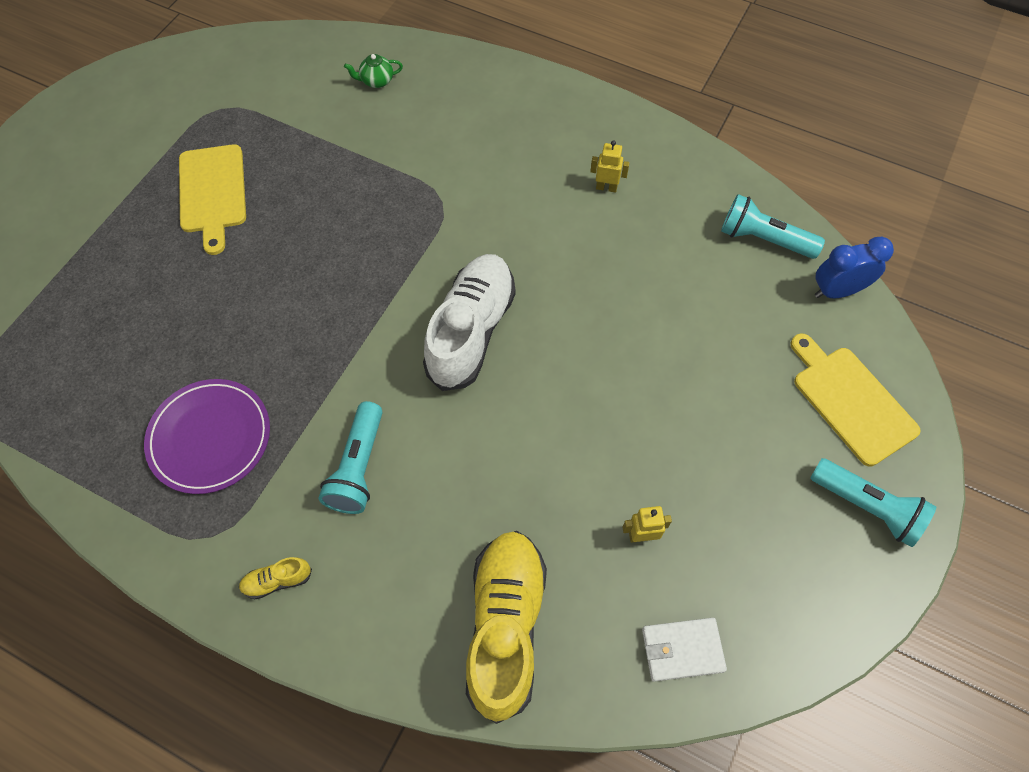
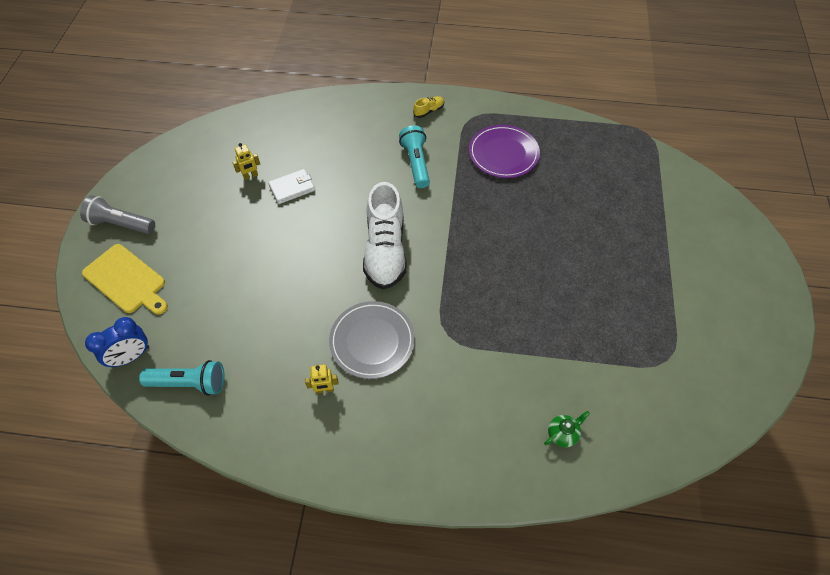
camera: 160 degrees right, 5 degrees down
yellow cutting board [179,144,246,255] -> none
yellow shoe [466,531,547,724] -> none
white wallet [642,618,727,682] -> white wallet moved to [268,169,315,204]
turquoise flashlight [810,458,936,547] -> grey flashlight [80,195,155,234]
none -> grey plate [329,301,415,379]

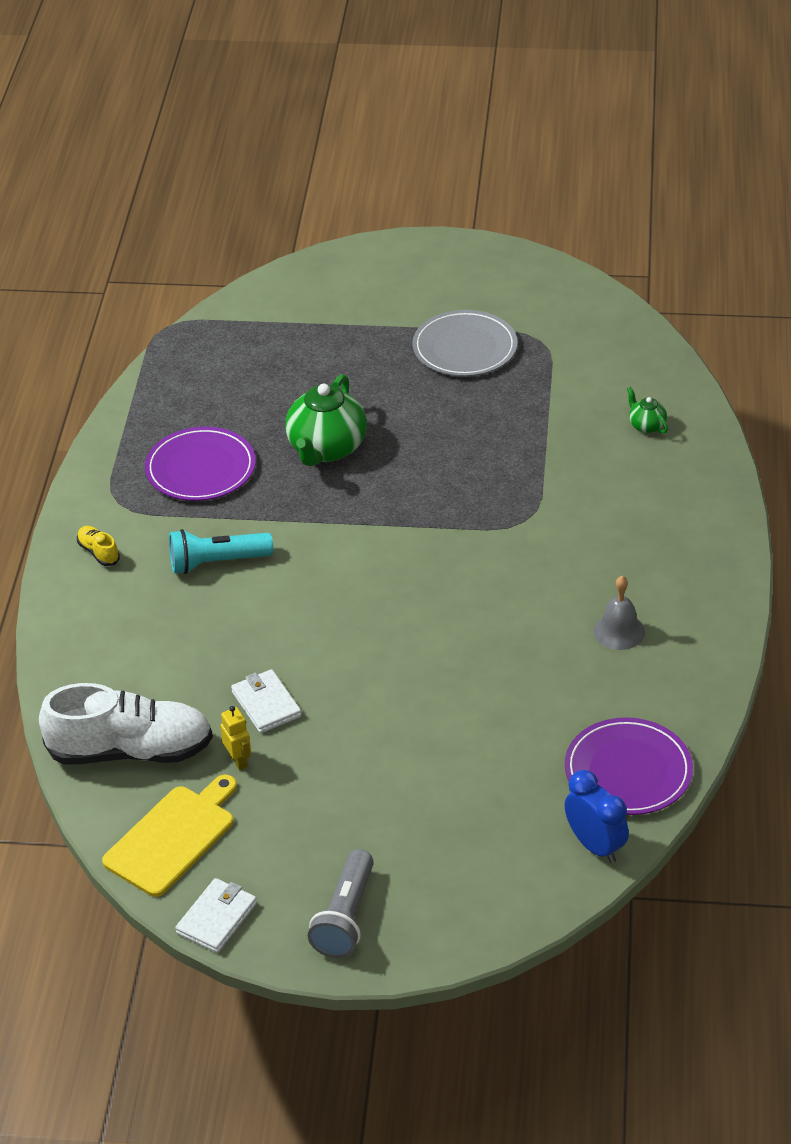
camera: 90 degrees left, 15 degrees down
yellow cutting board [82,244,168,315] -> yellow cutting board moved to [102,775,237,897]
turquoise flashlight [139,360,225,396] -> purple plate [565,717,693,815]
yellow robot [305,364,338,394] -> grey bell [594,576,645,650]
grey plate [329,301,415,379] -> grey plate moved to [412,310,518,376]
white shoe [363,182,407,289] -> white shoe moved to [39,683,213,764]
none -> white wallet [175,878,257,953]
none -> green teapot [285,374,367,466]

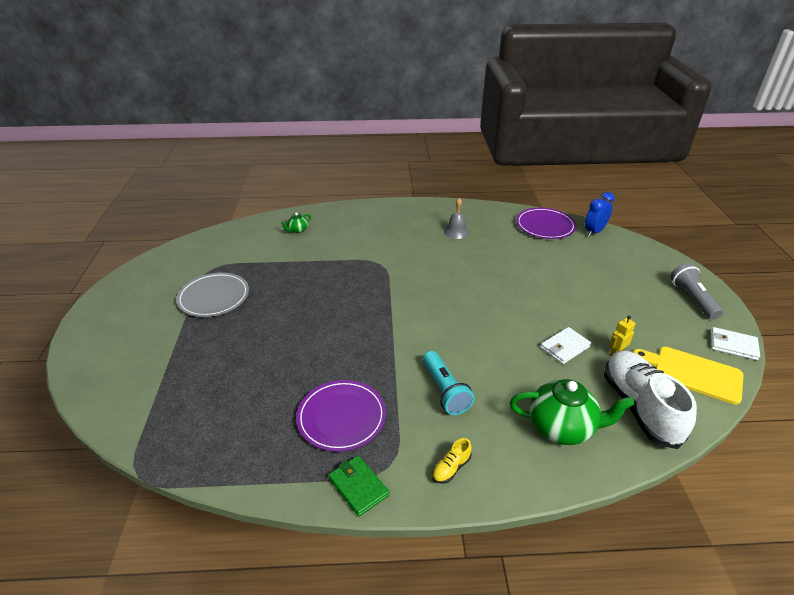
camera: 100 degrees left, 5 degrees down
green teapot [285,374,367,466] -> green teapot moved to [510,379,635,445]
grey flashlight [308,849,374,958] -> grey flashlight turned 105 degrees counterclockwise [670,263,723,320]
none -> green wallet [328,455,389,517]

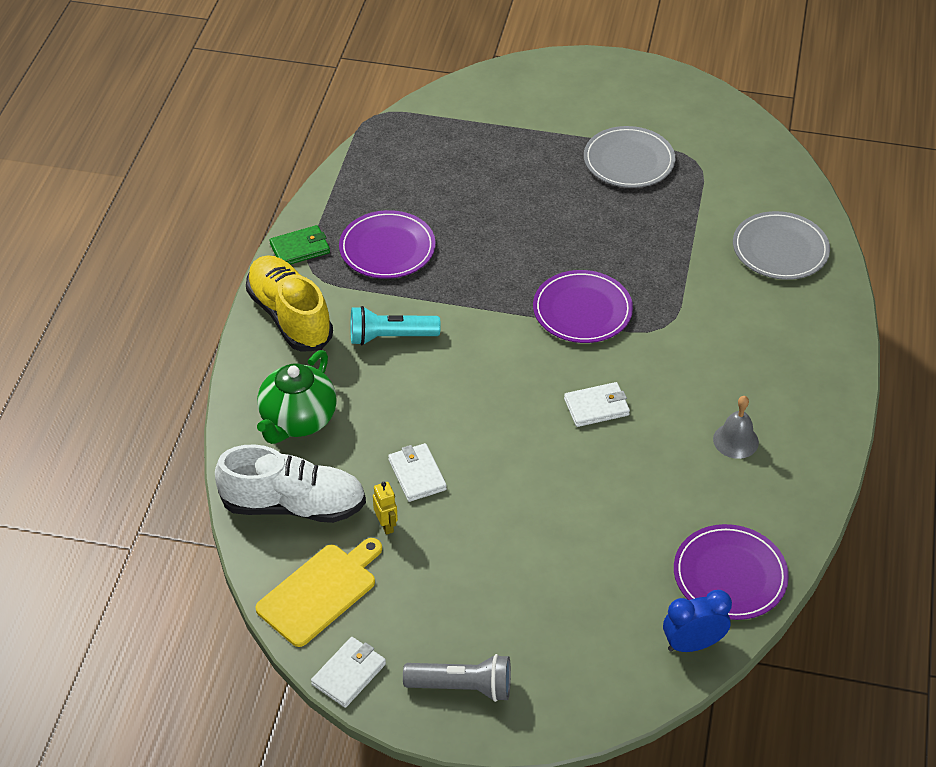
camera: 105 degrees right, 10 degrees up
green teapot [281,212,311,233] -> grey plate [733,211,830,280]
yellow shoe [432,438,472,484] -> yellow shoe [246,255,333,352], size x2.48
blue clock [585,192,615,237] -> blue clock turned 75 degrees counterclockwise [663,590,732,652]
none -> purple plate [533,270,633,343]
none -> white wallet [564,382,630,427]

